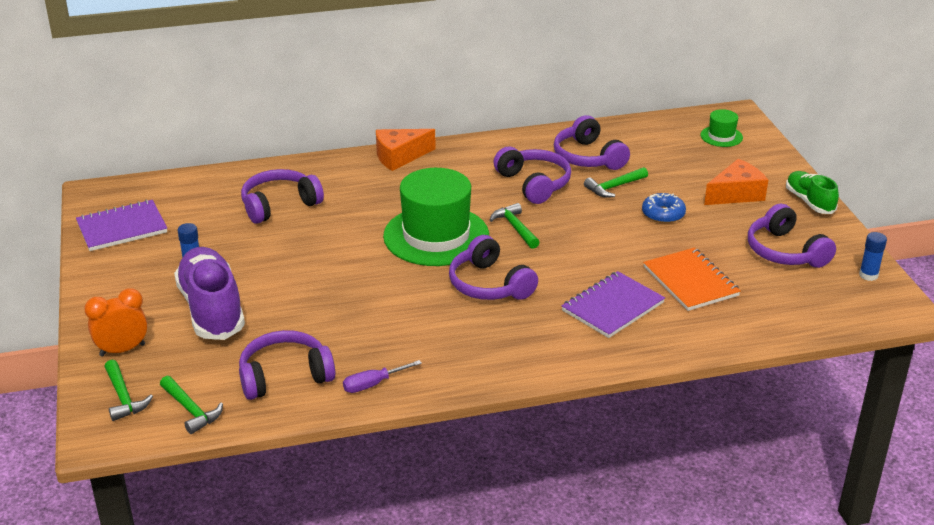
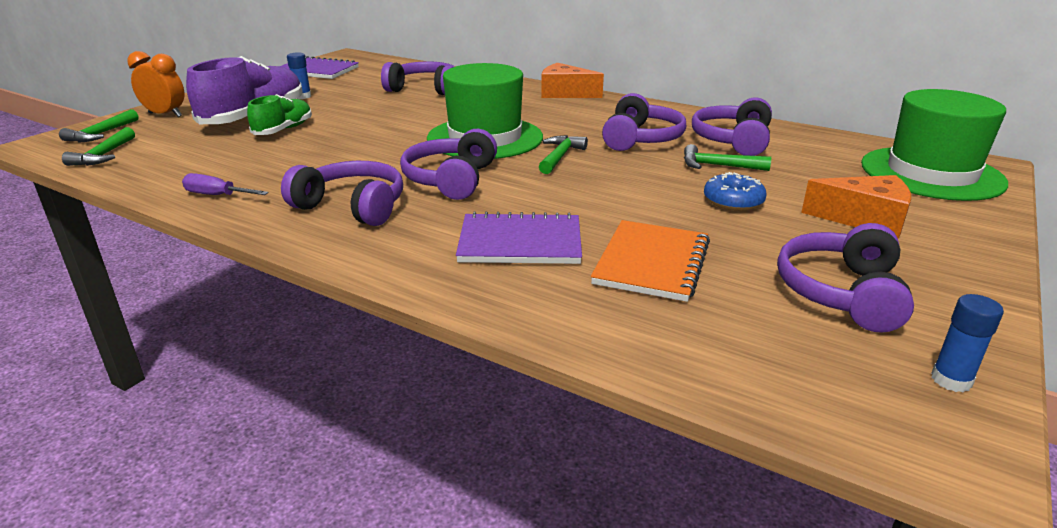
camera: 45 degrees right, 5 degrees down
purple headphones [239,330,335,400] -> purple headphones moved to [281,161,403,226]
green hat [701,109,743,147] -> green hat [861,89,1008,201], size x2.24
green shoe [786,171,839,214] -> green shoe moved to [247,94,312,135]

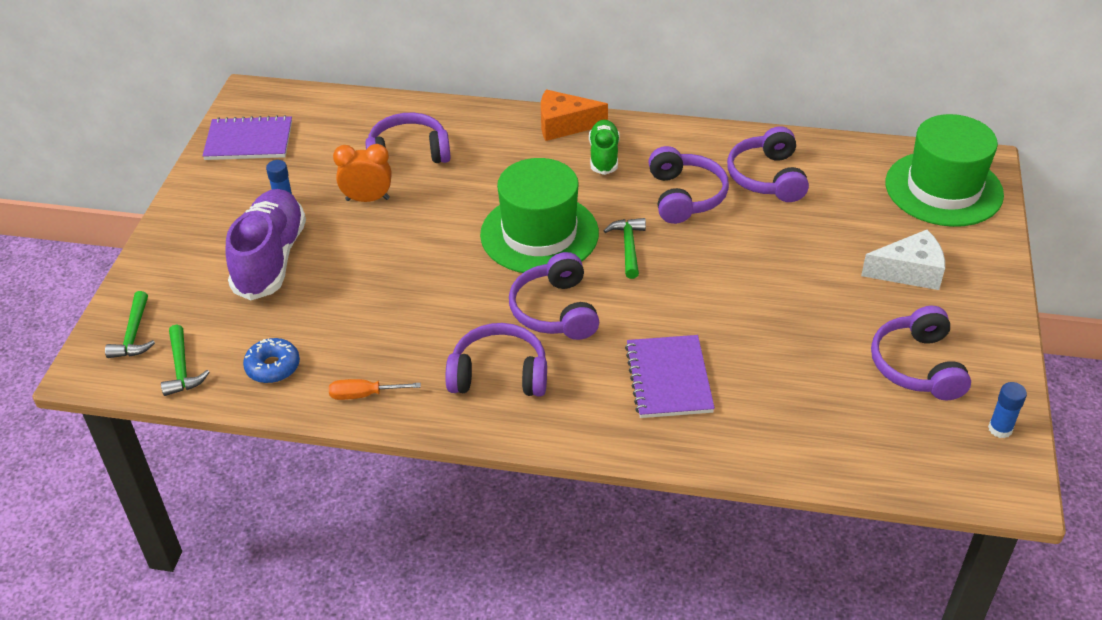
camera: 20 degrees left, 15 degrees up
orange clock [128,51,184,117] -> orange clock moved to [333,144,392,202]
purple screwdriver [182,173,269,195] -> orange screwdriver [329,379,421,400]
green shoe [247,94,312,135] -> green shoe moved to [589,120,620,175]
purple notebook [456,211,582,264] -> purple notebook turned 75 degrees counterclockwise [625,335,715,418]
orange notebook [591,220,710,302] -> none
green hammer [684,144,771,171] -> none
blue donut [704,172,767,211] -> blue donut moved to [243,338,300,383]
orange cheese [801,175,911,239] -> white cheese [861,230,945,290]

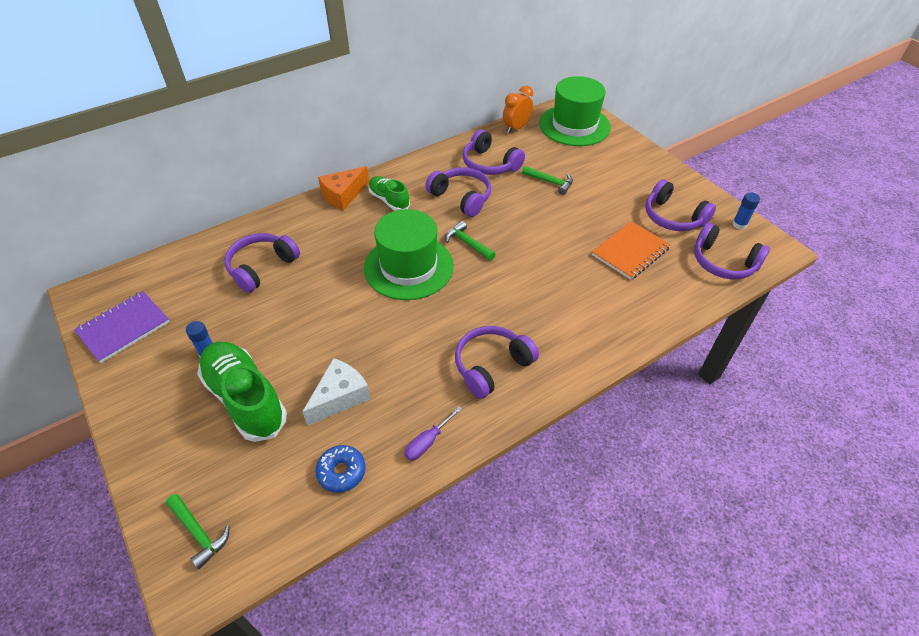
camera: 45 degrees left, 5 degrees up
green hammer [161,325,210,396] -> green hammer moved to [522,166,573,195]
purple shoe [225,189,306,300] -> green shoe [197,342,287,442]
orange screwdriver [329,379,421,400] -> purple screwdriver [404,406,462,461]
orange clock [333,144,392,202] -> orange clock moved to [503,85,533,133]
purple headphones [509,252,599,340] -> purple headphones moved to [694,223,770,279]
purple notebook [625,335,715,418] -> none
white cheese [861,230,945,290] -> white cheese moved to [302,358,371,426]
none -> orange notebook [592,221,671,280]

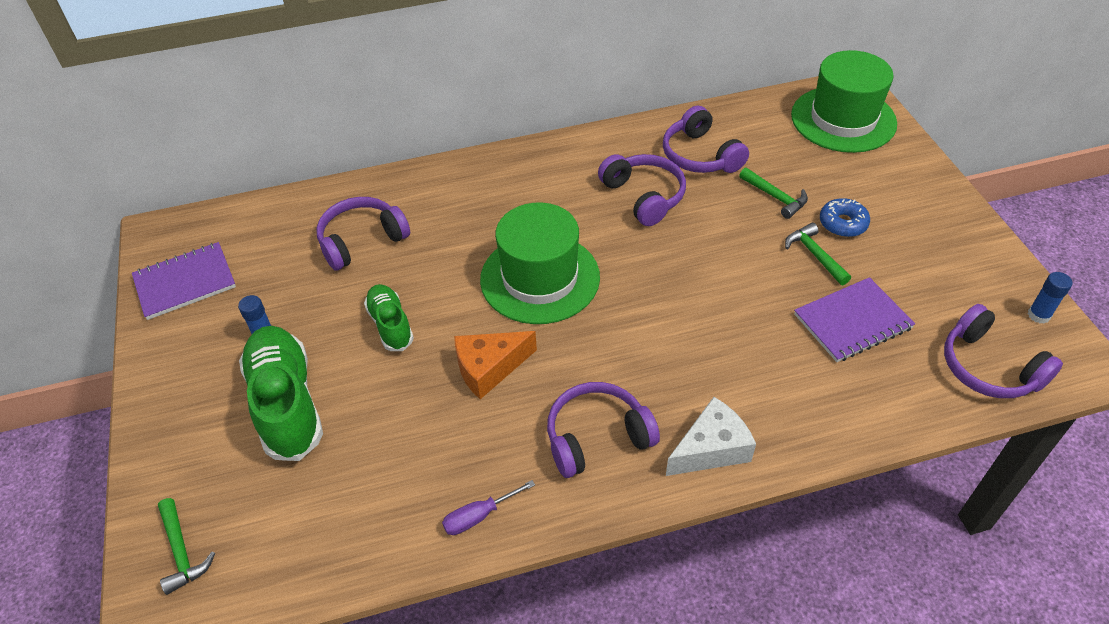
camera: 20 degrees right, 0 degrees up
white cheese [302,358,371,426] -> white cheese moved to [666,397,756,476]
blue donut [315,445,366,493] -> blue donut moved to [820,198,870,237]
orange cheese [318,166,369,211] -> orange cheese moved to [454,331,537,399]
green shoe [368,176,410,211] -> green shoe moved to [364,284,414,351]
green hammer [445,221,495,261] -> green hammer moved to [785,223,851,285]
orange clock [503,85,533,133] -> none
orange notebook [592,221,671,280] -> purple notebook [794,277,915,362]
purple headphones [645,179,716,231] -> none

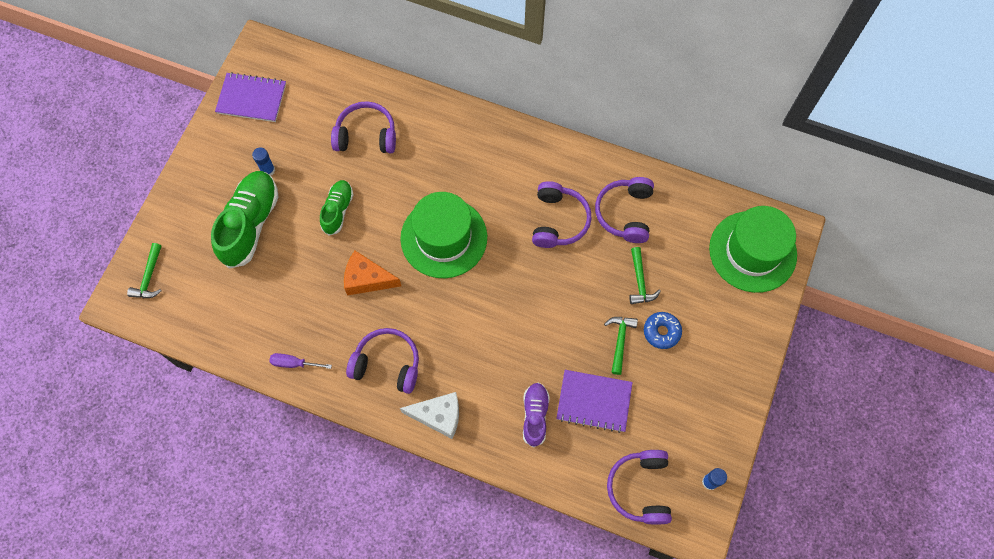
camera: 35 degrees right, 20 degrees up
none -> purple shoe [523,383,550,448]

